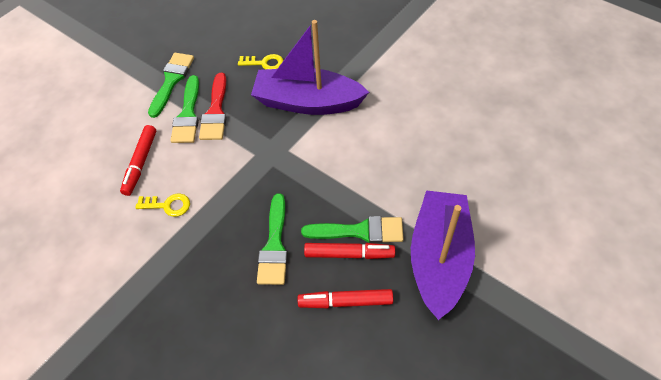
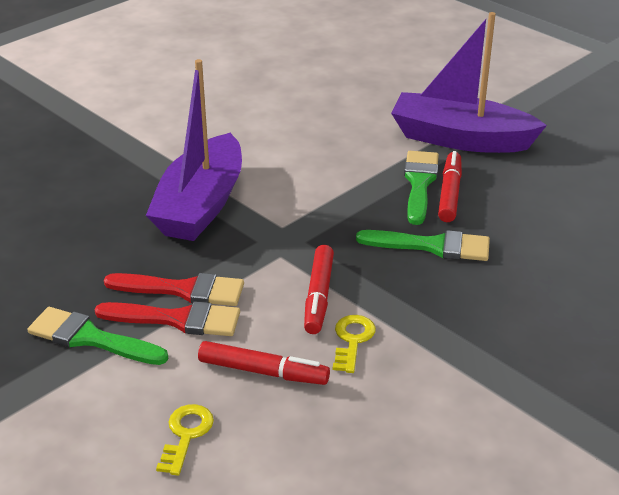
camera: 85 degrees left, 20 degrees down
green brush [170,75,199,143] -> red brush [95,301,240,336]
yellow key [238,54,284,69] -> yellow key moved to [156,404,214,475]
red marker [298,289,393,308] -> red marker moved to [304,245,334,334]

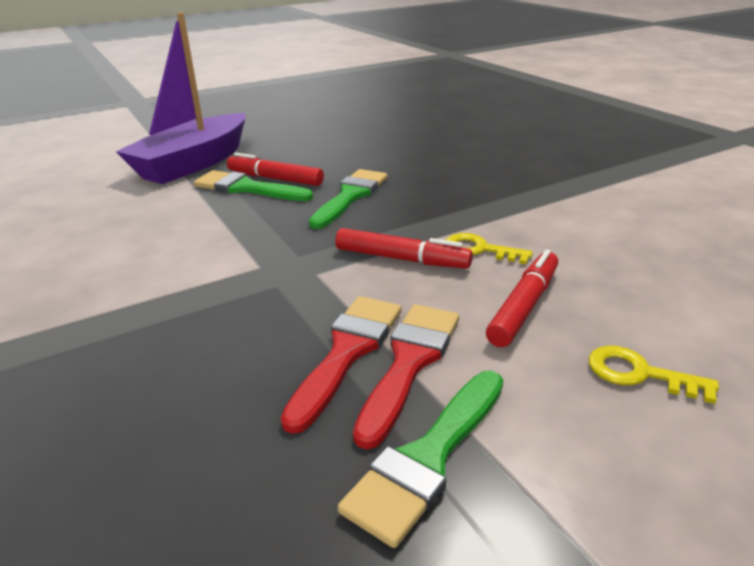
camera: 75 degrees left, 5 degrees down
purple boat [146,59,242,241] -> none

